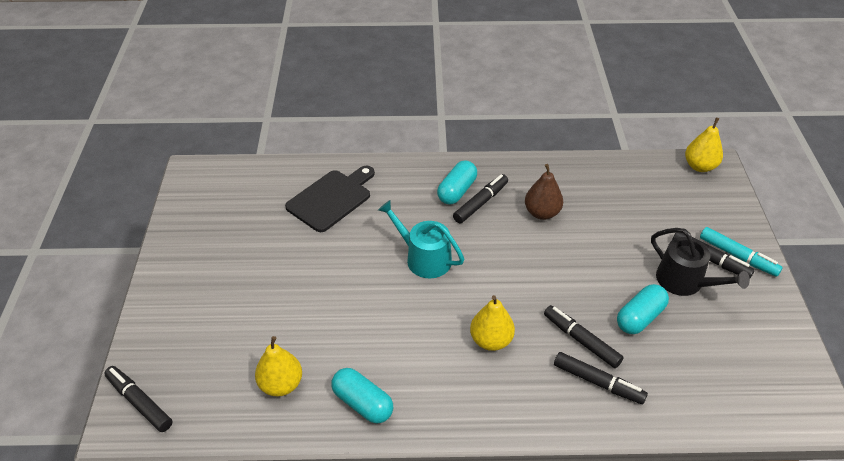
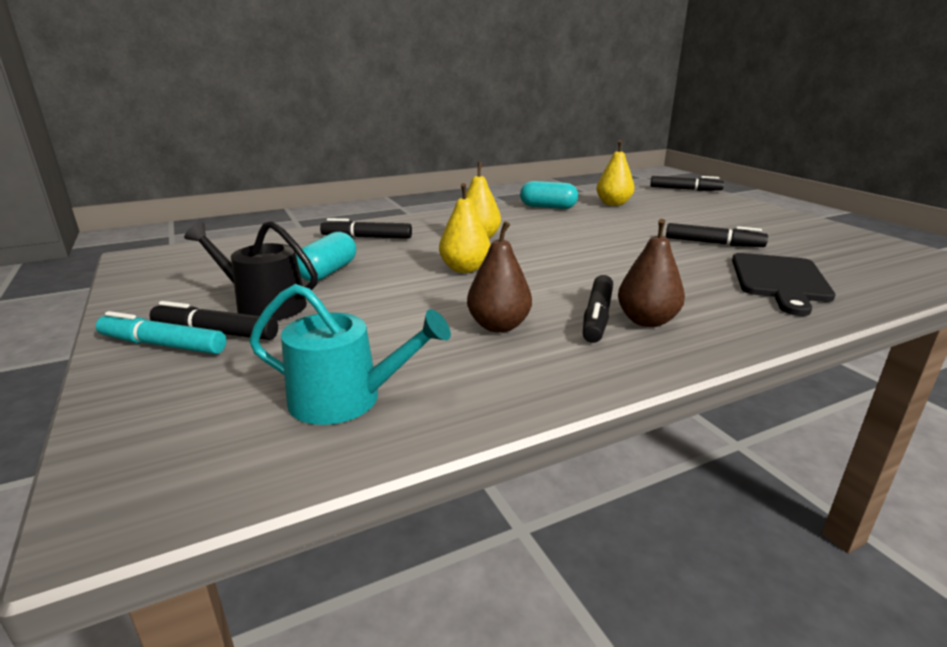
camera: 155 degrees right, 20 degrees down
turquoise watering can [378,200,464,278] -> turquoise watering can moved to [249,284,451,425]
turquoise capsule [437,160,477,204] -> brown pear [618,219,685,327]
black marker [544,305,624,368] -> black marker moved to [666,223,768,247]
yellow pear [685,118,723,172] -> yellow pear moved to [439,183,490,273]

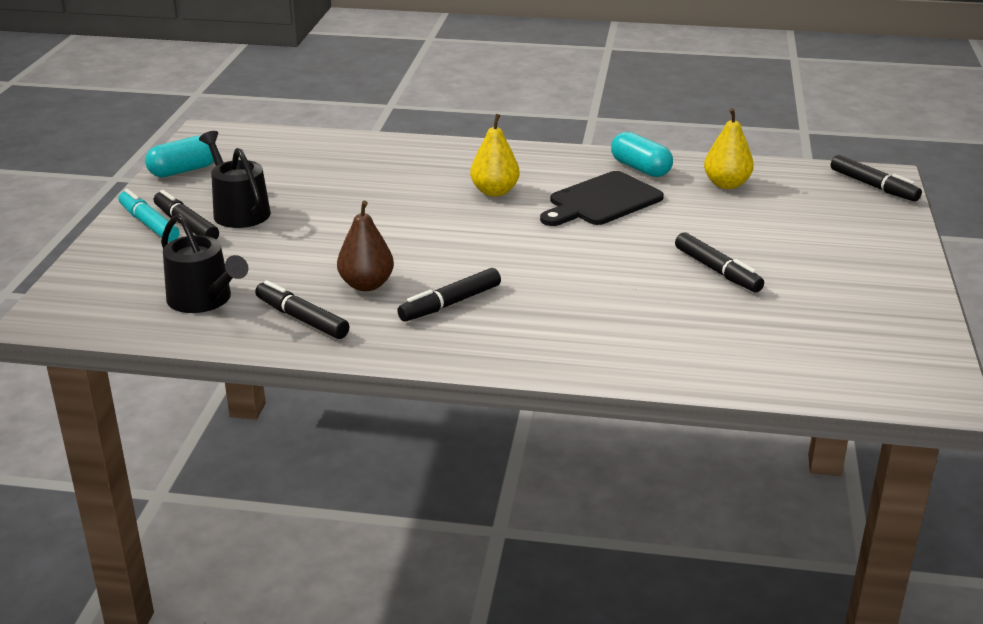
camera: 35 degrees right, 5 degrees up
turquoise watering can [249,284,451,425] -> black watering can [161,214,248,313]
turquoise capsule [296,232,356,281] -> turquoise capsule moved to [145,135,214,177]
black marker [320,218,412,239] -> black marker moved to [255,280,349,339]
yellow pear [439,183,490,273] -> none
brown pear [618,219,685,327] -> none
black cutting board [732,253,835,316] -> black cutting board moved to [540,171,664,226]

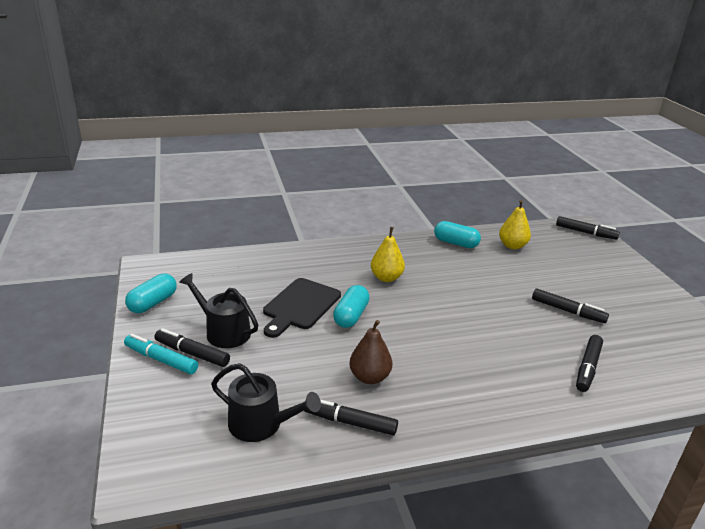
camera: 25 degrees left, 0 degrees up
black marker [397,268,501,322] -> black marker moved to [576,335,603,392]
black cutting board [540,171,664,226] -> black cutting board moved to [263,278,341,338]
none -> turquoise capsule [333,285,370,328]

